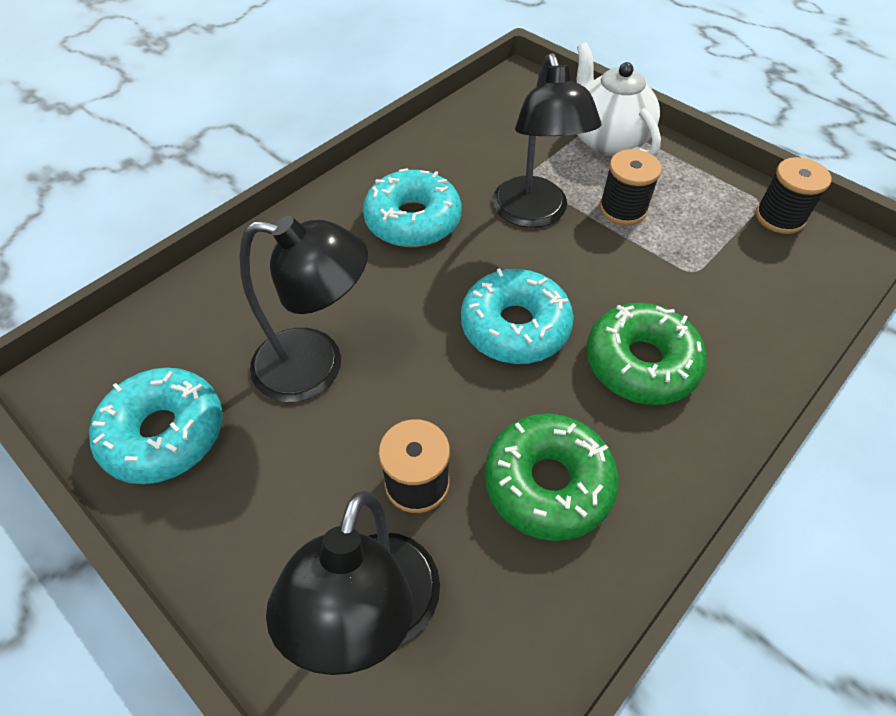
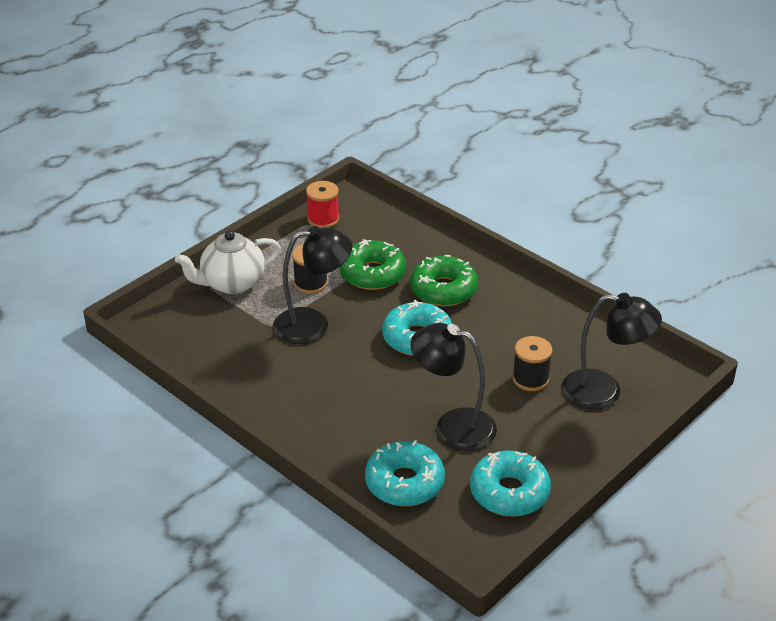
camera: 90 degrees left, 15 degrees down
black lamp [240,216,368,402] -> black lamp turned 75 degrees counterclockwise [411,323,497,451]
turquoise donut [363,168,461,247] -> turquoise donut moved to [365,440,445,506]
green donut [485,414,618,541] -> green donut moved to [340,239,406,290]
black spool [755,157,832,234] -> red spool [306,181,339,228]

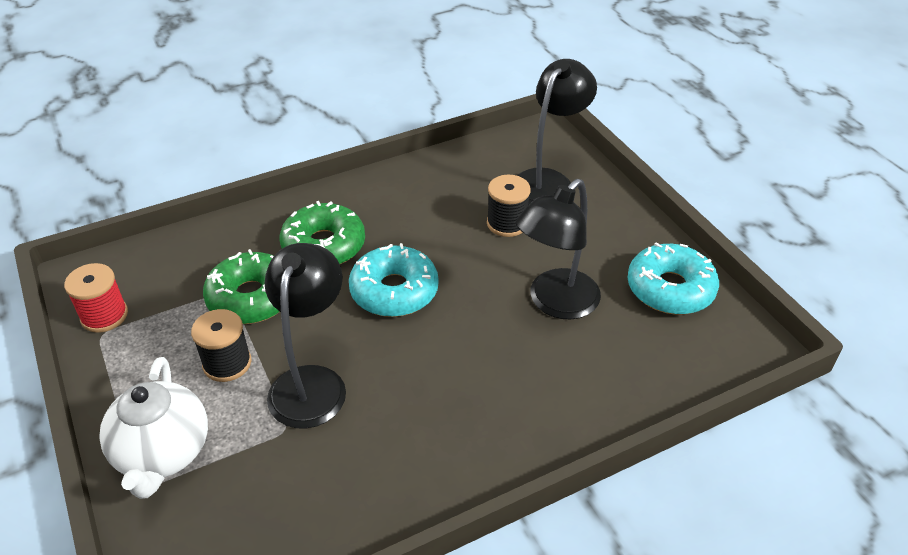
camera: 70 degrees left, 5 degrees up
turquoise donut [365,440,445,506] -> none

